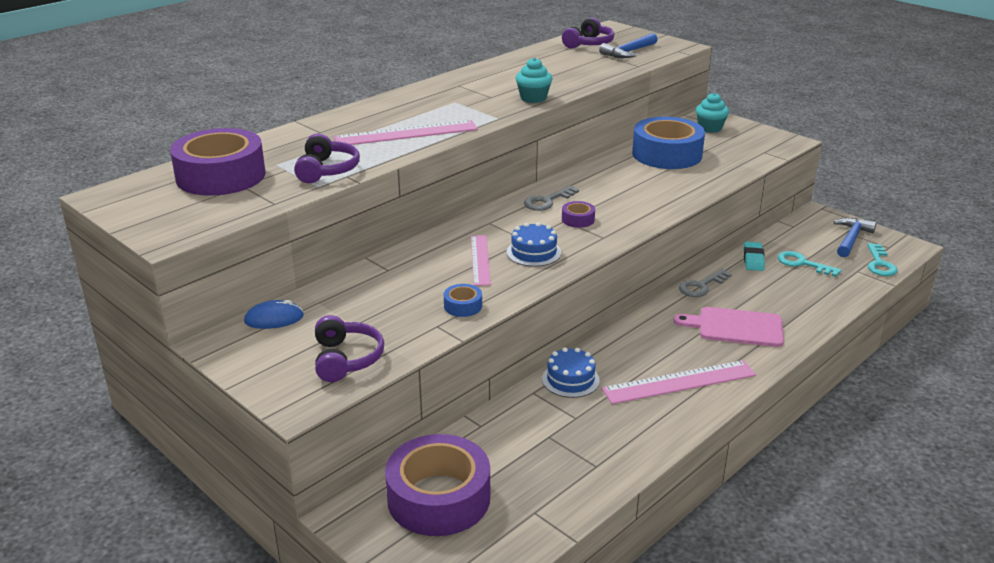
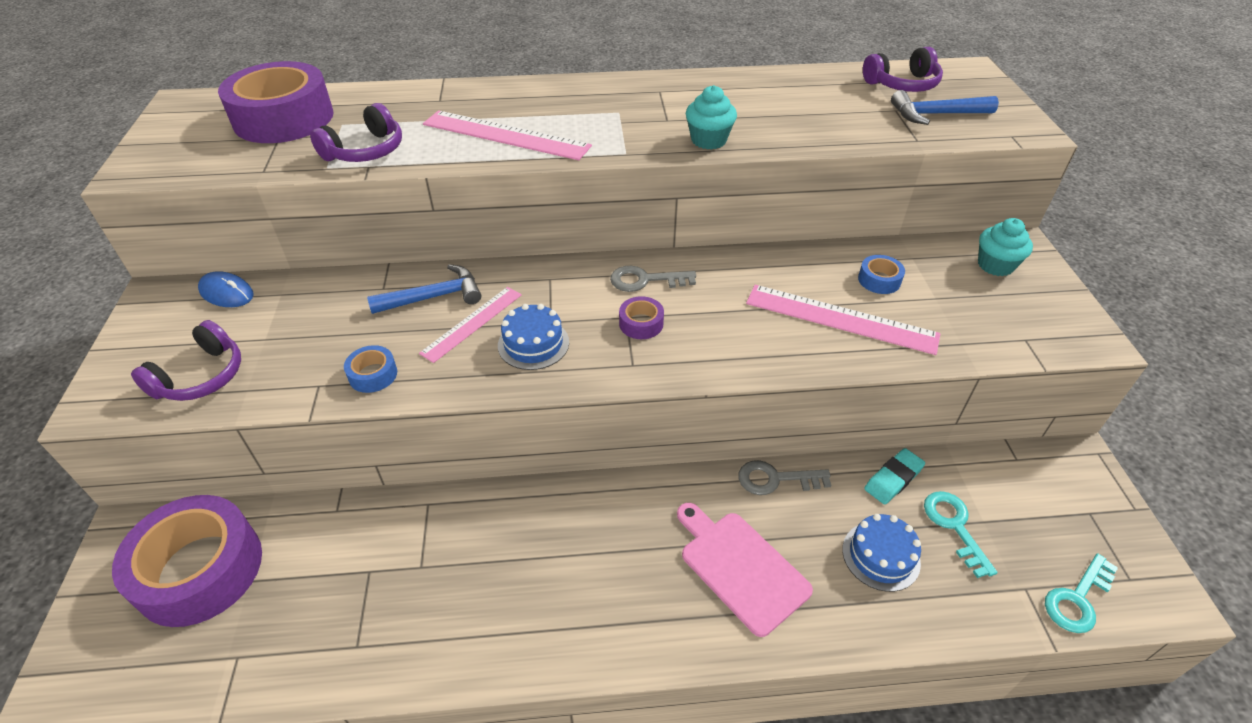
camera: 40 degrees right, 15 degrees up
blue cake [542,347,600,398] -> blue cake moved to [842,514,921,592]
pink ruler [602,360,756,404] -> pink ruler moved to [746,285,941,355]
blue tape [632,117,705,169] -> blue tape [858,255,905,294], size x0.42
blue hammer [833,218,877,257] -> blue hammer moved to [367,264,481,314]

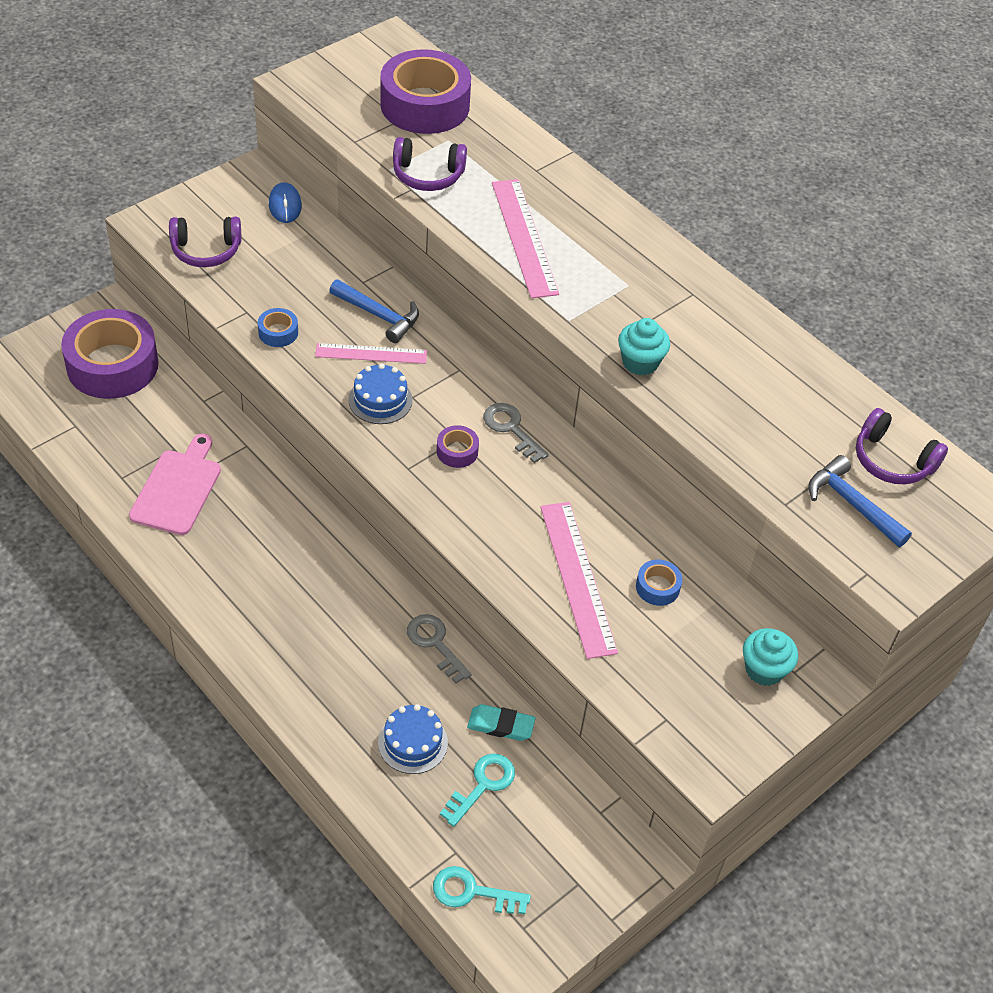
camera: 50 degrees right, 5 degrees up
pink cutting board [677,503,813,637] -> pink cutting board moved to [129,433,221,535]

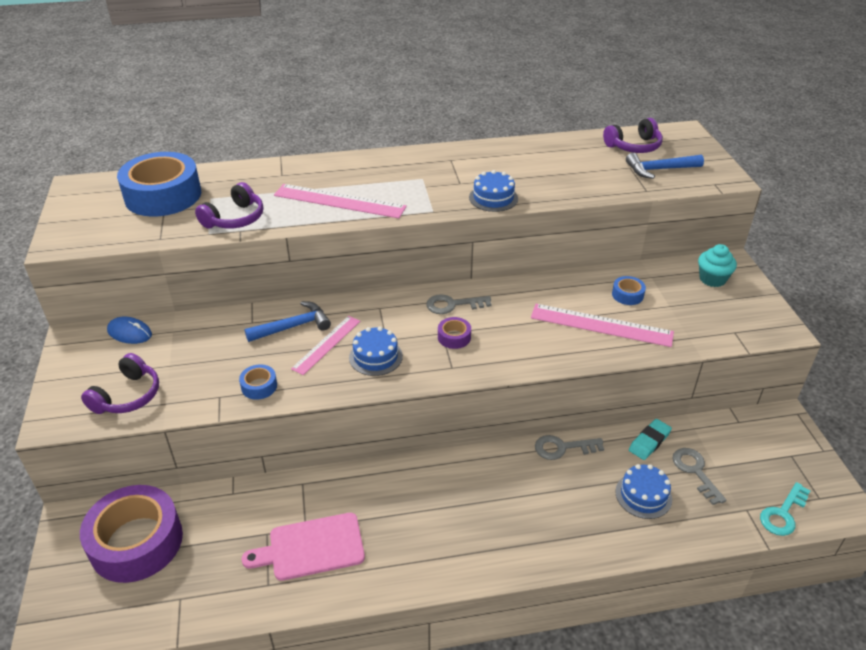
camera: 55 degrees left, 10 degrees down
pink cutting board [129,433,221,535] -> pink cutting board turned 60 degrees counterclockwise [241,513,365,581]
purple tape [380,49,471,134] -> blue tape [117,152,201,217]
turquoise key [440,753,515,827] -> grey key [673,448,727,505]
turquoise cupcake [618,318,670,376] -> blue cake [469,170,518,212]

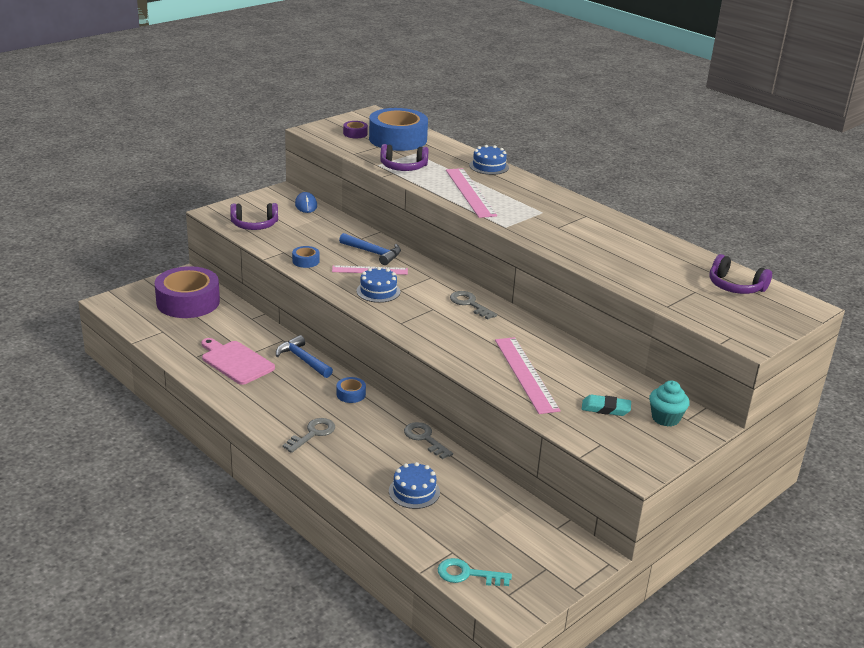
camera: 55 degrees right, 10 degrees down
purple tape [438,317,471,349] -> purple tape moved to [343,121,368,138]
blue cake [469,170,518,212] -> blue cake moved to [469,145,509,175]
blue tape [612,276,646,305] -> blue tape moved to [337,377,366,403]
blue hammer [626,153,704,179] -> blue hammer moved to [276,335,333,378]
turquoise eraser [629,419,672,460] -> turquoise eraser moved to [582,395,631,416]
grey key [673,448,727,505] -> grey key moved to [282,418,335,453]

